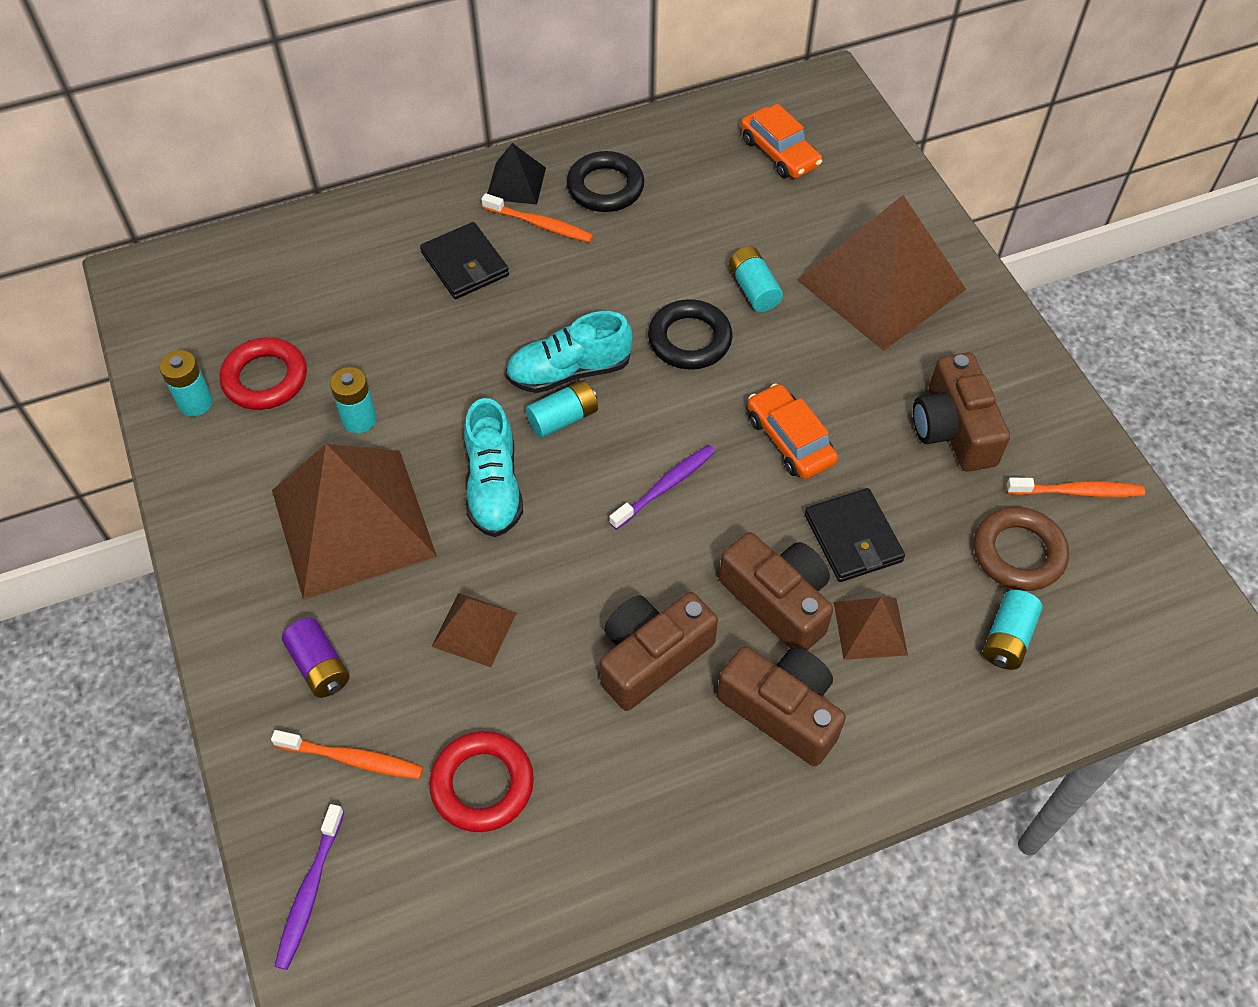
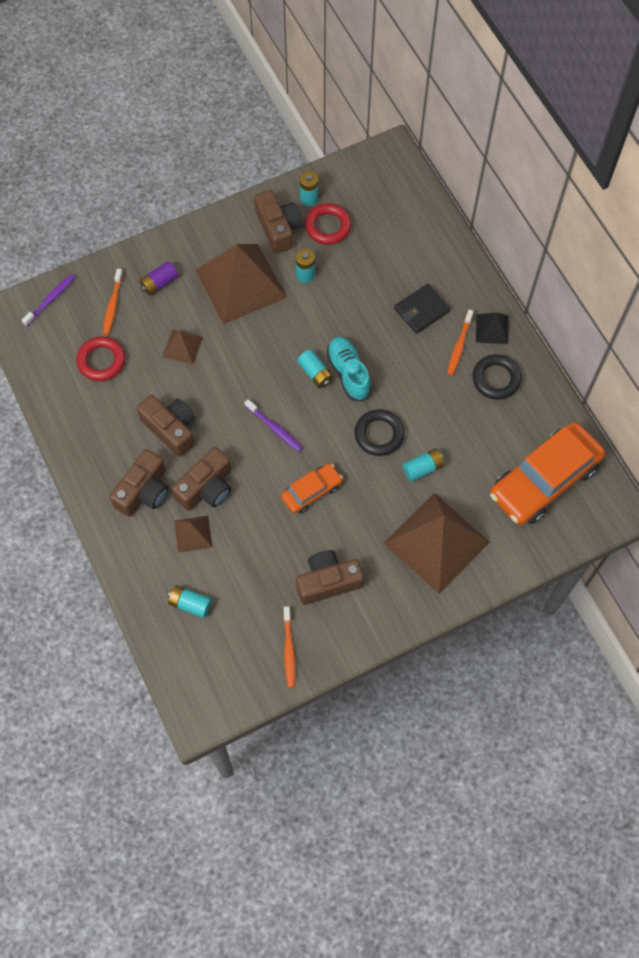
camera: 85 degrees right, 10 degrees up
purple toothbrush [274,804,344,970] -> purple toothbrush turned 120 degrees clockwise [22,274,75,326]
turquoise shoe [464,398,523,537] -> none
orange car [741,104,822,178] -> orange car [490,422,605,525], size x1.96
black wallet [805,488,905,582] -> none
brown ring [974,507,1069,591] -> none
none -> brown camera [254,190,302,254]

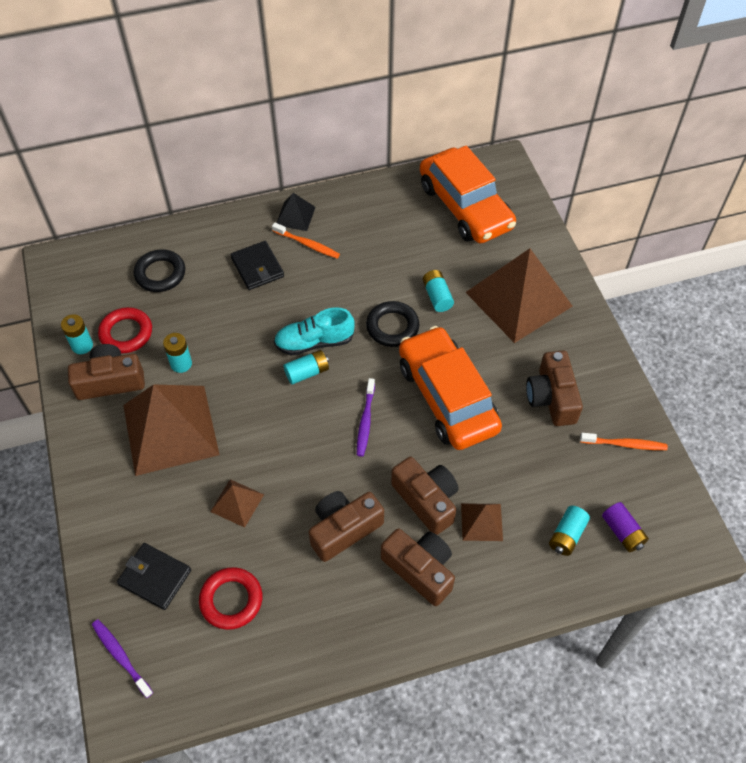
camera: 80 degrees left, 10 degrees down
orange toothbrush [103,269,123,335] -> black wallet [117,543,191,610]
purple battery [139,261,178,296] -> purple battery moved to [602,502,649,552]
purple toothbrush [244,399,303,452] -> purple toothbrush turned 135 degrees clockwise [357,378,375,457]
orange car [281,463,343,513] -> orange car [399,326,502,450], size x1.96
black ring [473,354,522,400] -> black ring moved to [134,249,185,292]

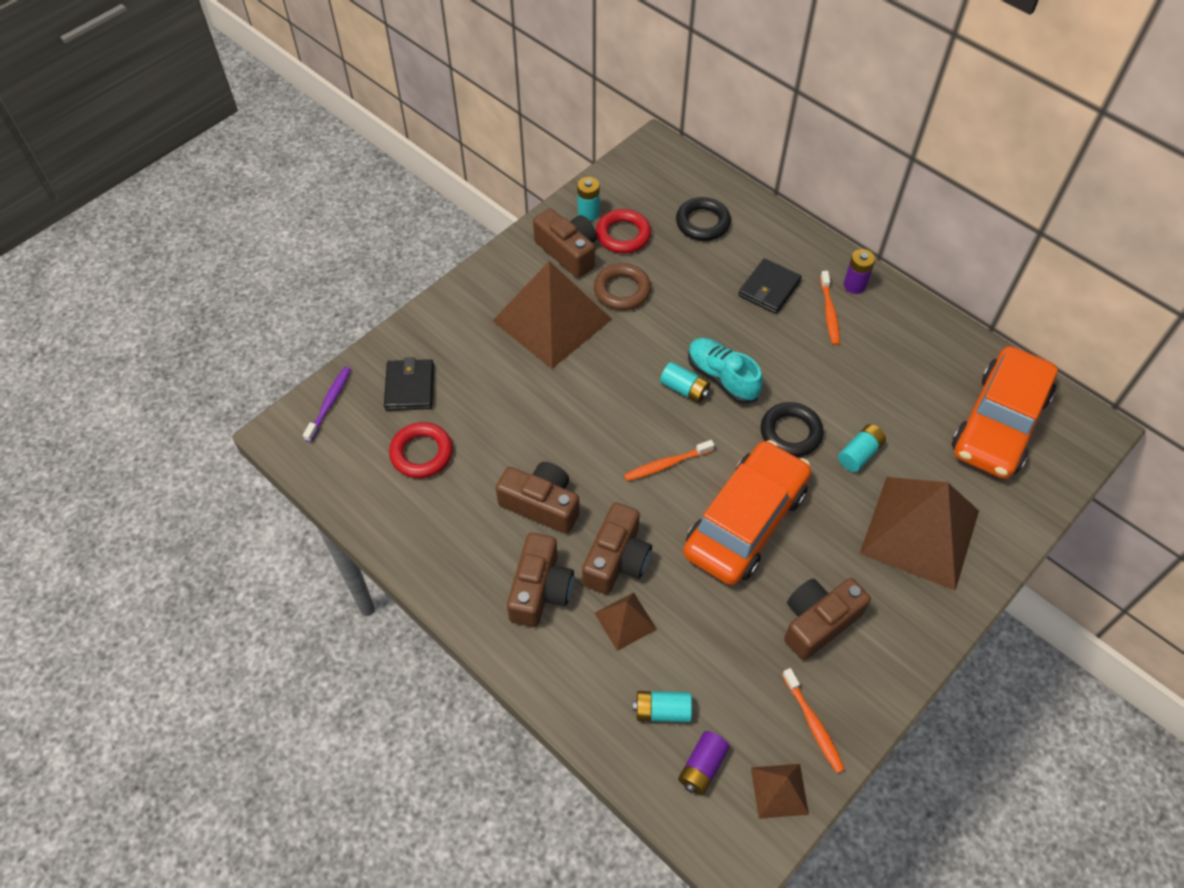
camera: 60 degrees right, 0 degrees up
turquoise battery [163,333,192,373] -> brown ring [594,263,651,310]
brown pyramid [210,479,264,528] -> brown pyramid moved to [751,764,809,819]
black pyramid [276,193,316,231] -> purple battery [844,249,875,294]
purple toothbrush [357,378,375,457] -> orange toothbrush [624,440,714,481]

